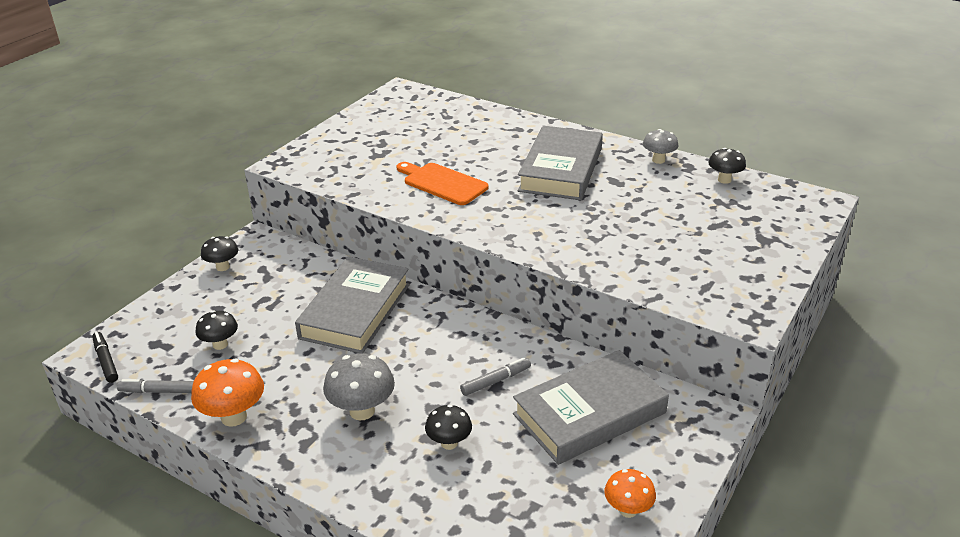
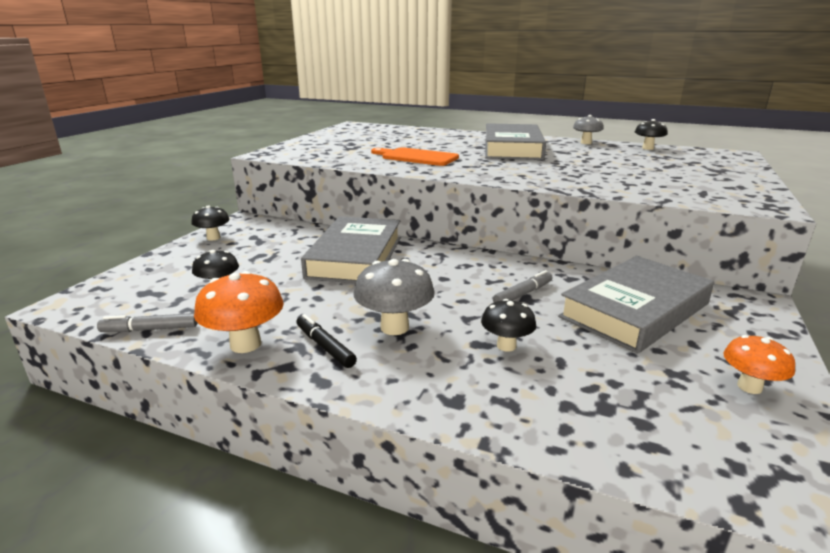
camera: 10 degrees left, 10 degrees down
black marker [92,332,118,383] -> black marker moved to [297,314,357,368]

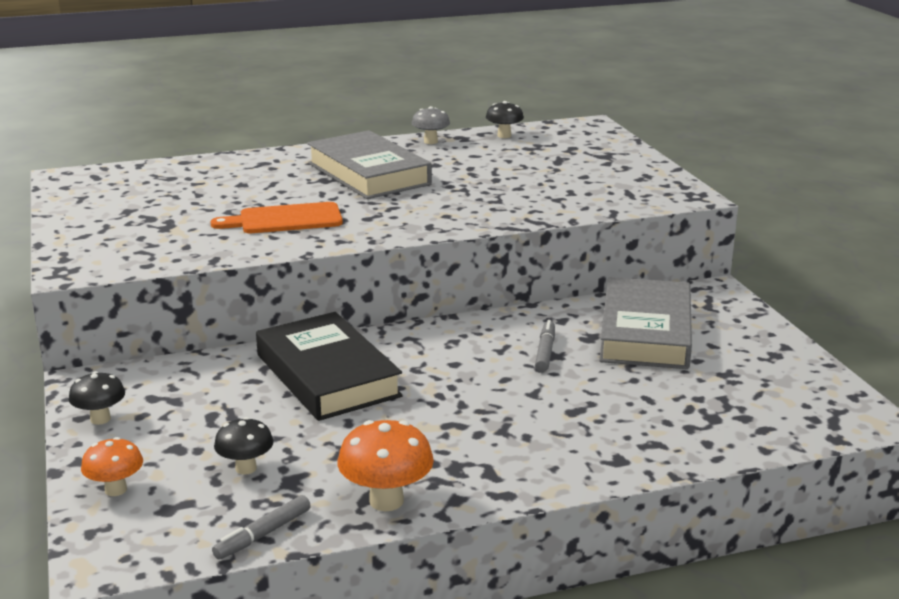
camera: 40 degrees left, 0 degrees up
black marker [297,314,357,368] -> none
grey book [301,216,401,283] -> black book [256,312,403,421]
grey mushroom [354,259,435,335] -> none
black mushroom [481,299,536,352] -> none
orange mushroom [724,335,795,394] -> orange mushroom moved to [81,437,143,496]

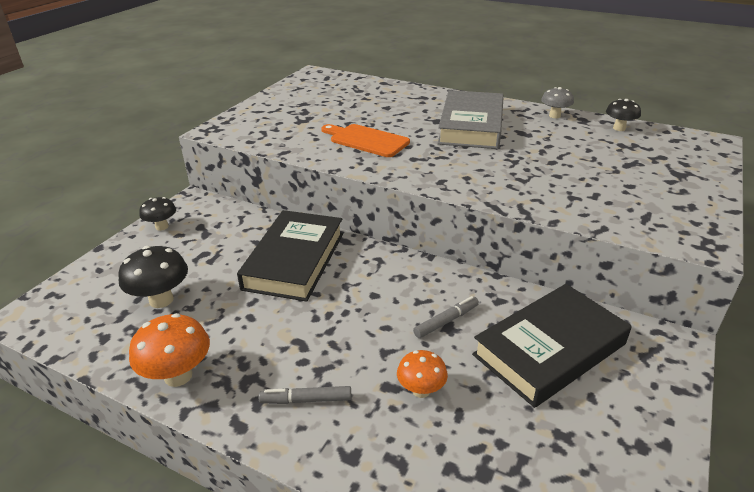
camera: 45 degrees right, 10 degrees up
orange mushroom [81,437,143,496] -> orange mushroom moved to [397,350,448,398]
grey marker [212,495,311,560] -> grey marker moved to [259,386,351,404]
black mushroom [214,417,274,475] -> black mushroom [118,246,188,308], size x1.56
grey book [599,277,692,369] -> black book [472,284,631,408]

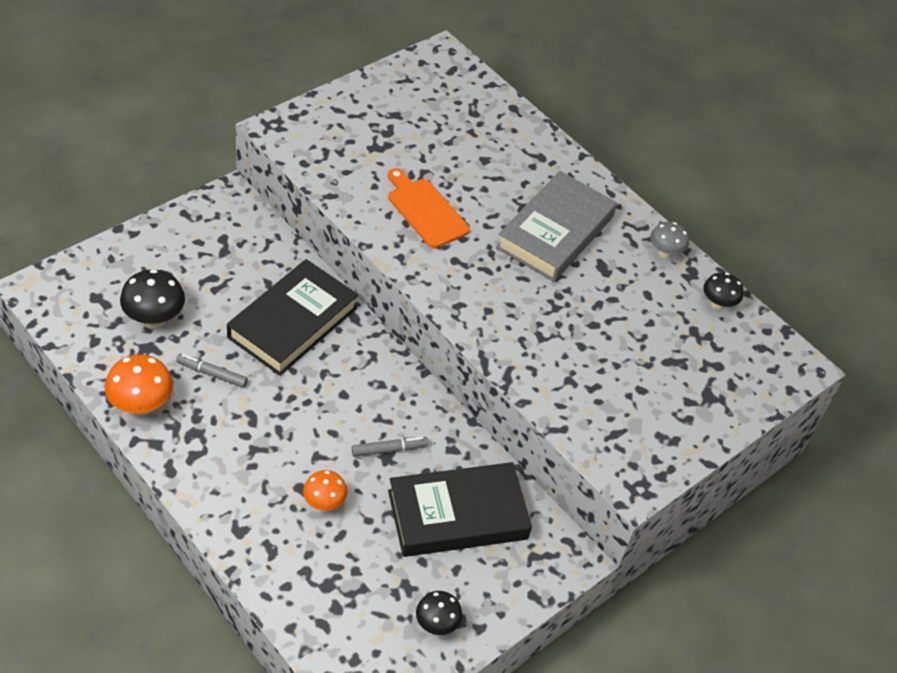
camera: 15 degrees right, 15 degrees up
black mushroom [139,197,176,231] -> black mushroom moved to [416,591,462,635]
grey marker [259,386,351,404] -> grey marker moved to [176,353,248,388]

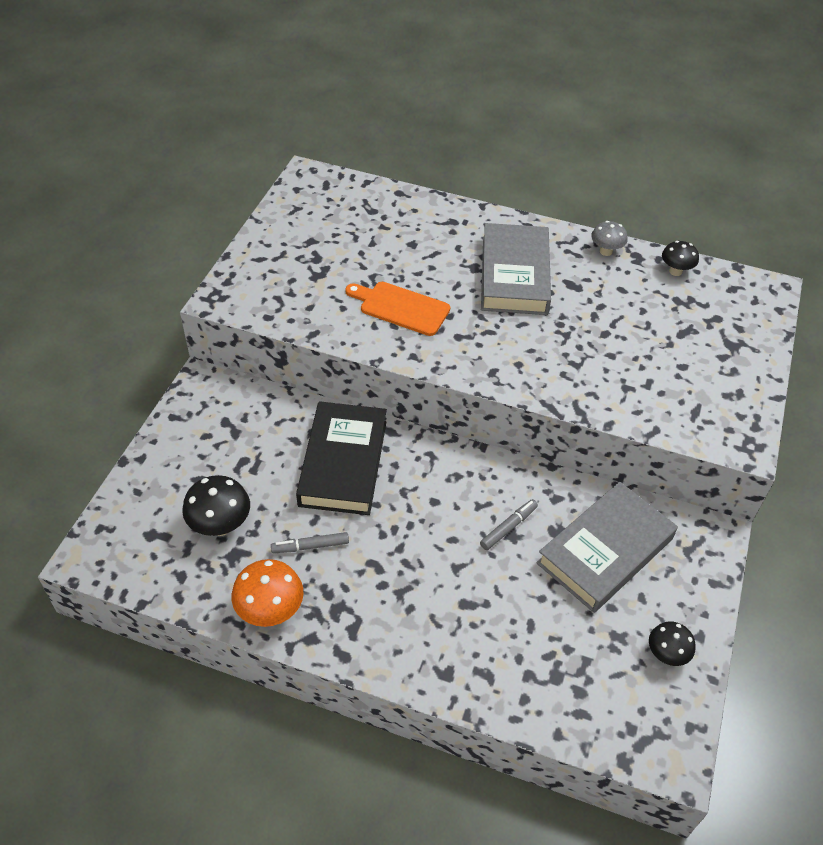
camera: 25 degrees left, 0 degrees up
orange mushroom [303,470,348,511] -> none
black book [388,462,532,557] -> grey book [536,482,678,613]

